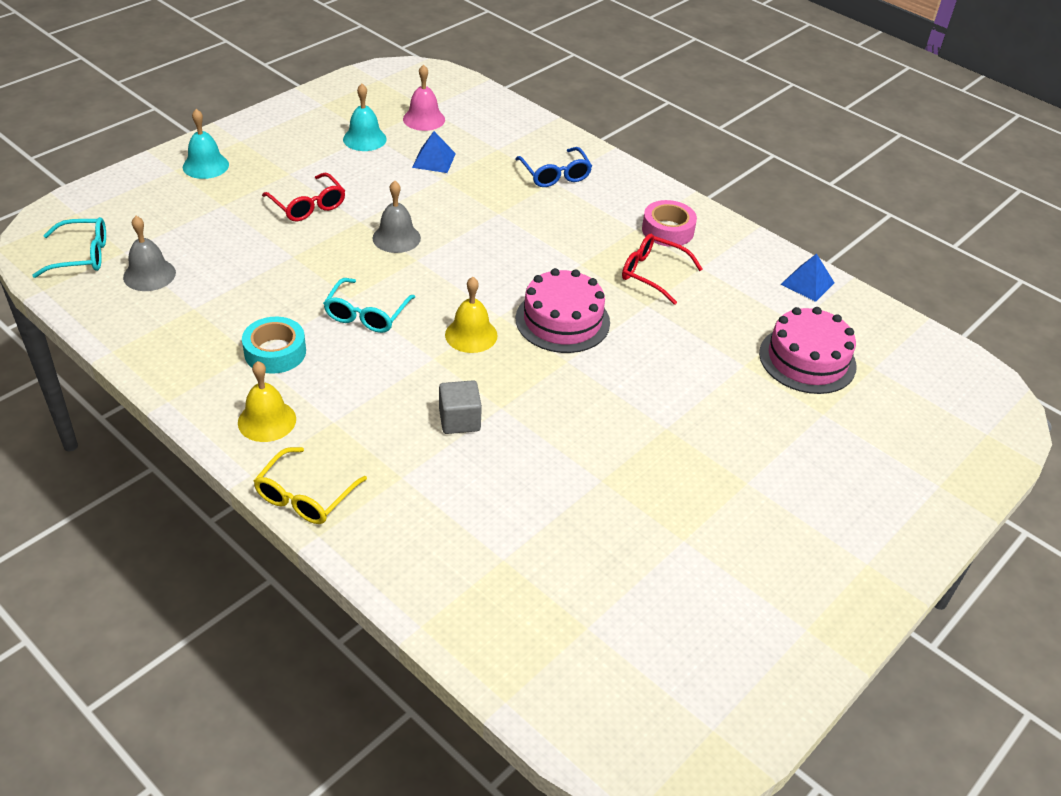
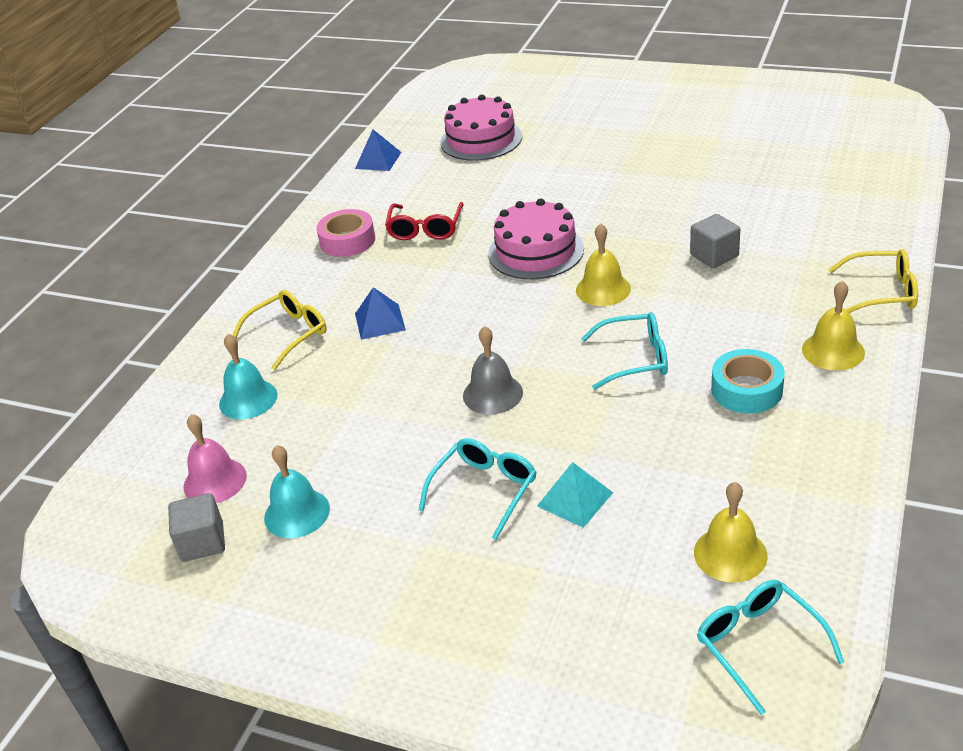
camera: 105 degrees left, 5 degrees down
grey bell [123,216,176,291] -> yellow bell [694,482,768,583]
turquoise bell [183,109,229,179] -> turquoise bell moved to [219,334,278,419]
red glasses [262,173,345,221] -> turquoise glasses [419,438,536,540]
blue pyramid [412,131,456,173] -> blue pyramid moved to [355,287,406,340]
blue glasses [515,147,592,187] -> yellow glasses [233,290,327,370]
none -> grey cube [168,493,225,562]
none -> turquoise pyramid [537,462,613,528]

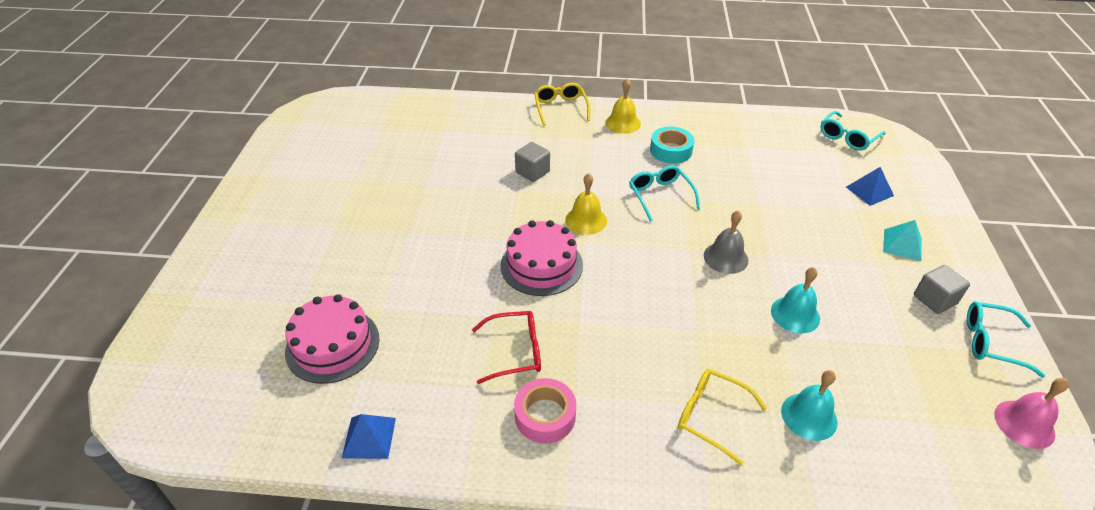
camera: 110 degrees left, 5 degrees up
grey cube [168,493,225,562] -> grey cube moved to [914,265,970,314]
pink bell [183,414,247,503] -> pink bell moved to [994,378,1069,449]
turquoise bell [264,445,330,538] -> turquoise bell moved to [771,267,820,333]
blue pyramid [355,287,406,340] -> blue pyramid moved to [846,167,894,206]
turquoise glasses [419,438,536,540] -> turquoise glasses moved to [967,301,1045,378]
turquoise pyramid [537,462,613,528] -> turquoise pyramid moved to [883,220,922,261]
yellow bell [694,482,768,583] -> none

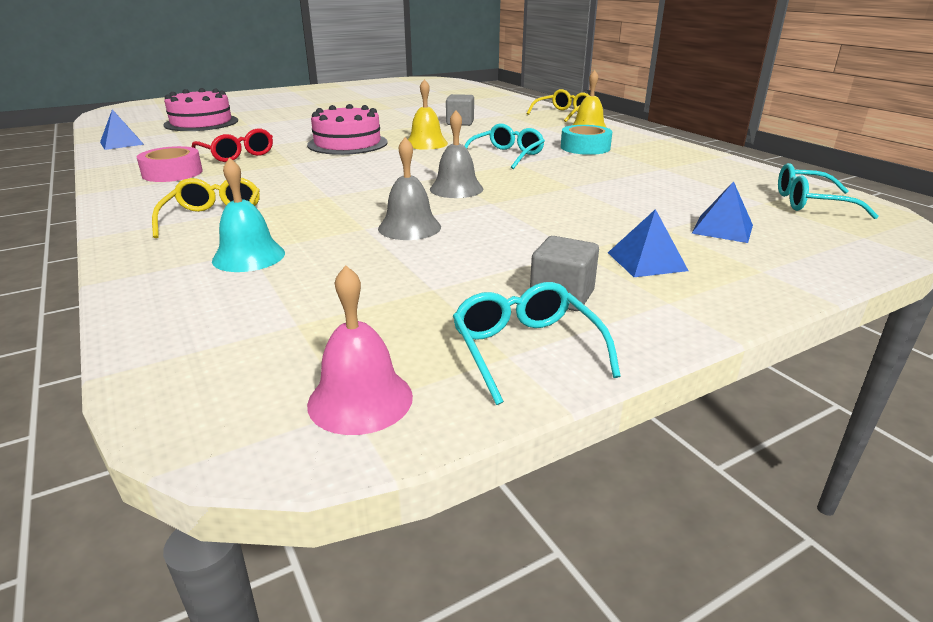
camera: 55 degrees right, 15 degrees down
turquoise bell [771,267,820,333] -> grey bell [378,137,441,240]
turquoise pyramid [883,220,922,261] -> blue pyramid [608,209,689,277]

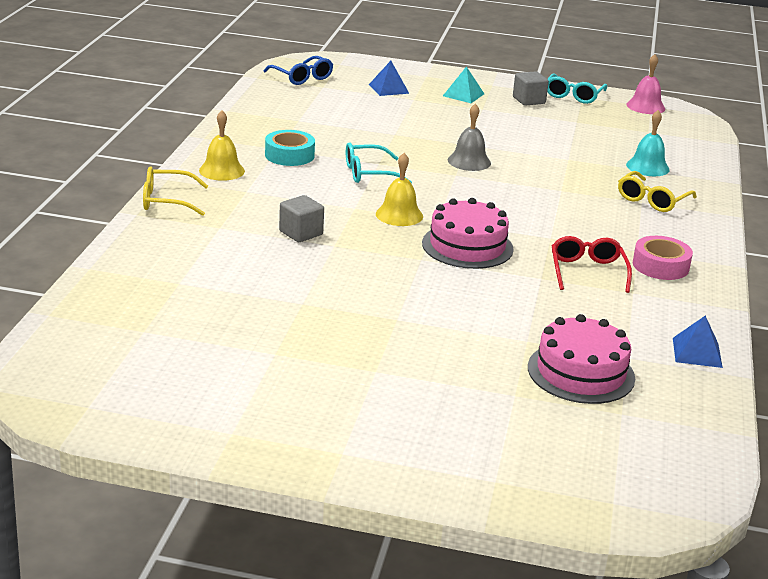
camera: 140 degrees left, 0 degrees up
grey bell [378,137,441,240] -> none
blue pyramid [608,209,689,277] -> turquoise pyramid [443,66,484,103]
turquoise glasses [778,163,878,219] -> blue glasses [264,56,333,85]

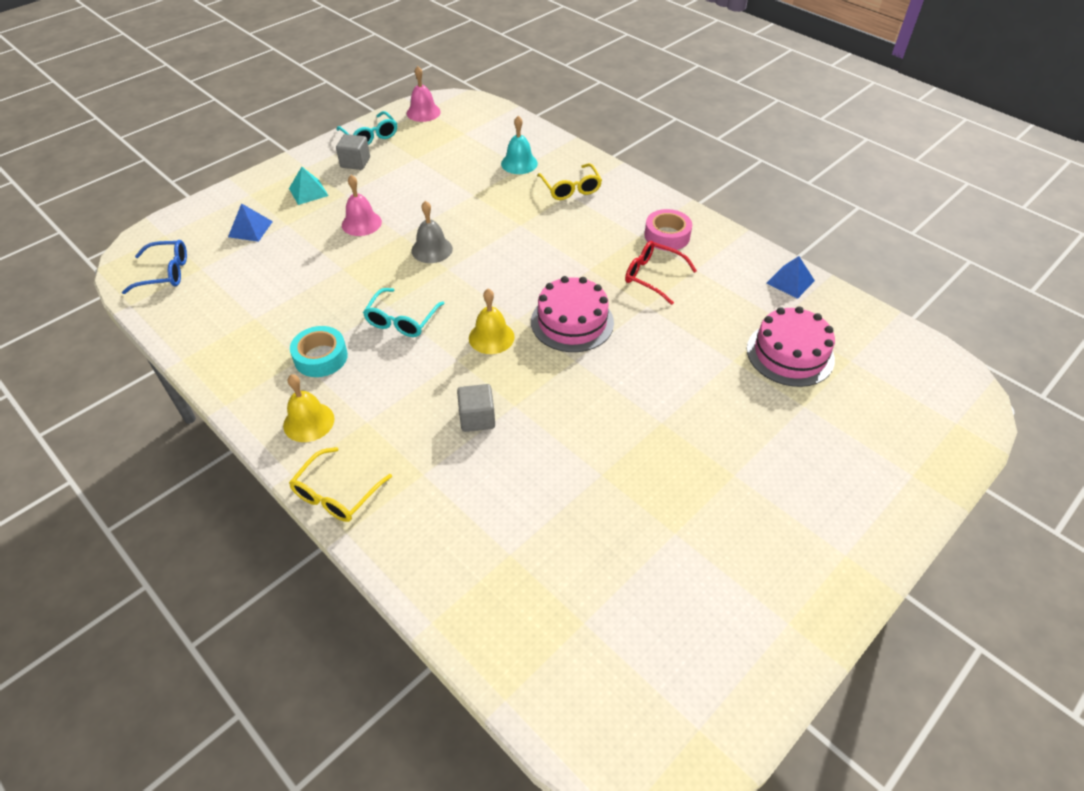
camera: 55 degrees left, 20 degrees up
none -> pink bell [342,175,382,236]

